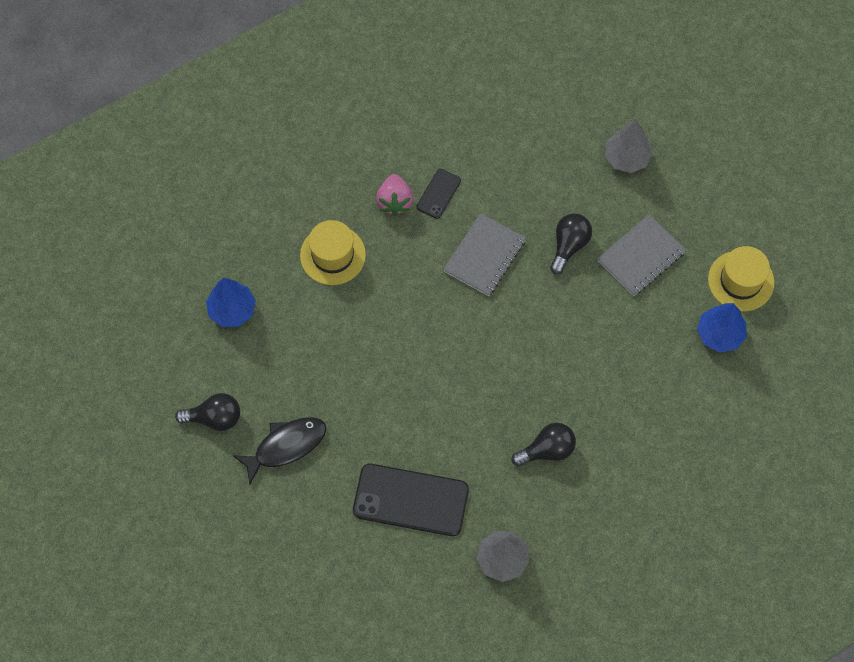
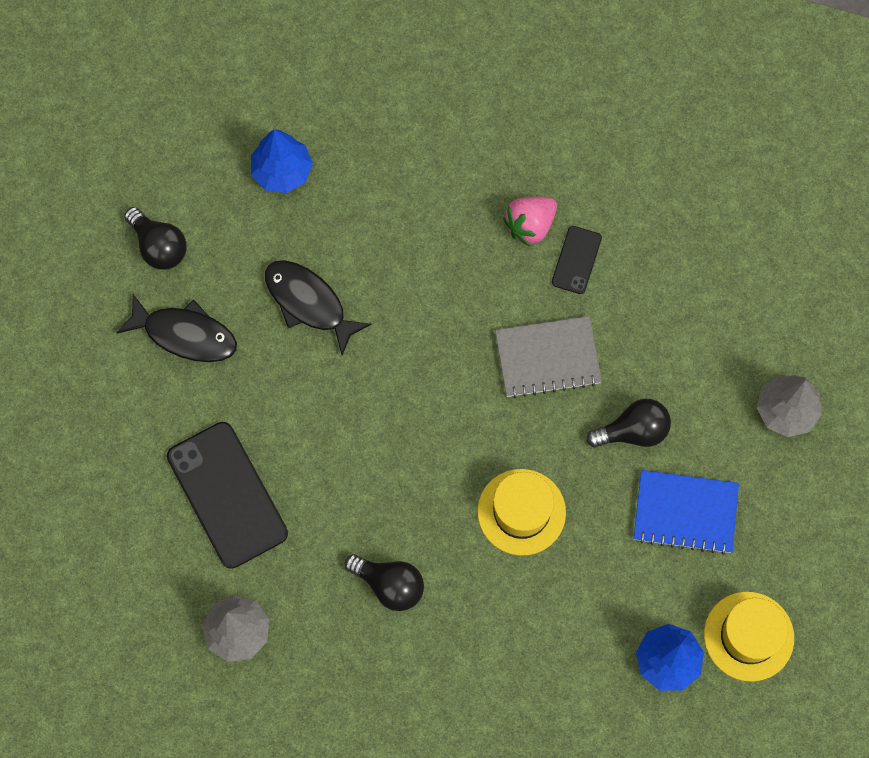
camera: 50 degrees right, 5 degrees up
yellow hat [300,220,366,285] -> yellow hat moved to [477,469,566,556]
black phone [417,169,461,219] -> black phone turned 60 degrees counterclockwise [552,226,602,294]
grey notebook [597,215,686,296] -> blue notebook [633,470,739,555]
none -> black fish [265,260,372,355]

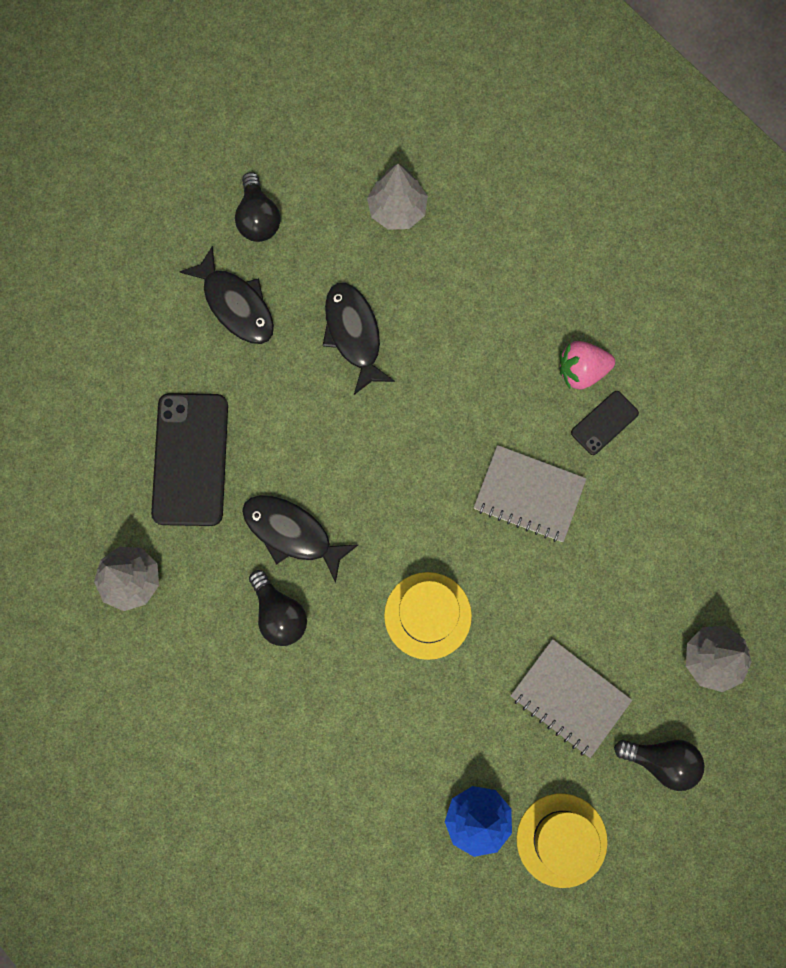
camera: 30 degrees right, 5 degrees up
blue tree [251,129,313,193] -> grey tree [367,164,428,230]
black light bulb [586,399,671,448] -> black light bulb moved to [614,740,705,791]
blue notebook [633,470,739,555] -> grey notebook [510,639,632,758]
none -> black fish [242,495,358,583]

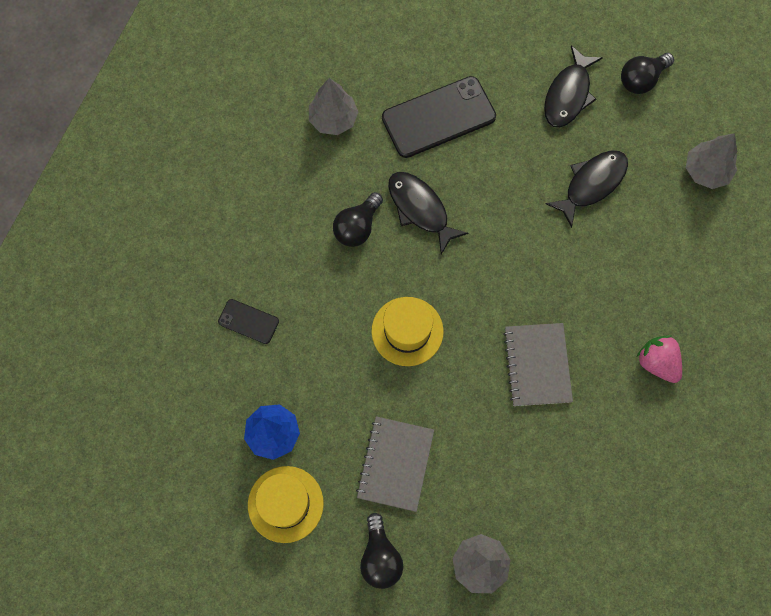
camera: 65 degrees right, 5 degrees down
black fish [242,495,358,583] -> black fish turned 45 degrees counterclockwise [388,172,469,255]
black phone [571,391,639,455] -> black phone moved to [218,299,279,344]

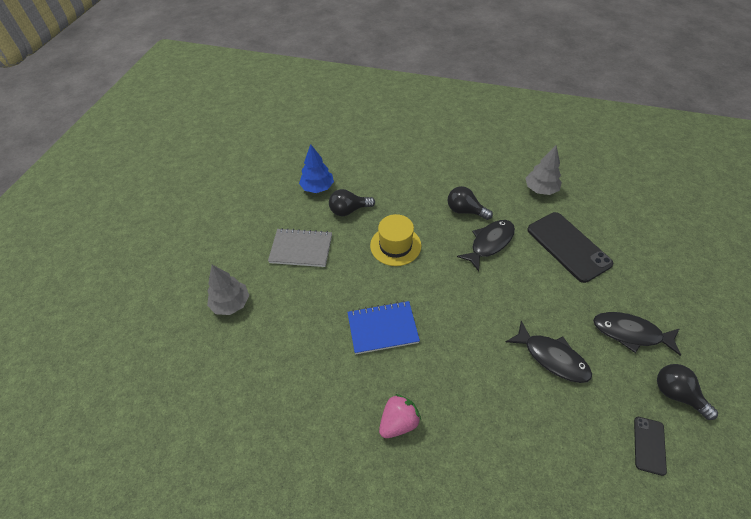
camera: 85 degrees right, 20 degrees down
black phone [218,299,279,344] -> black phone moved to [634,417,667,476]
yellow hat [248,466,324,543] -> none
black light bulb [360,513,403,589] -> black light bulb moved to [329,189,375,216]
grey notebook [503,323,573,406] -> blue notebook [347,301,420,354]
grey tree [686,133,737,189] -> none

